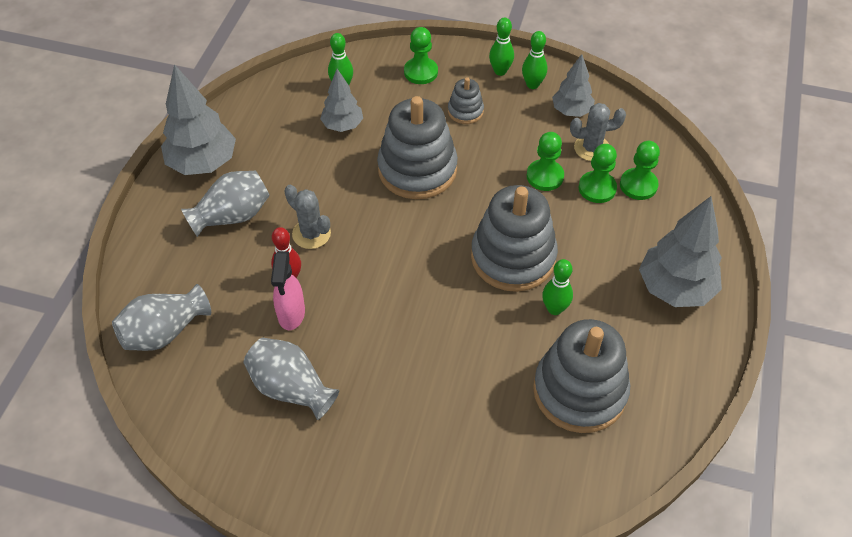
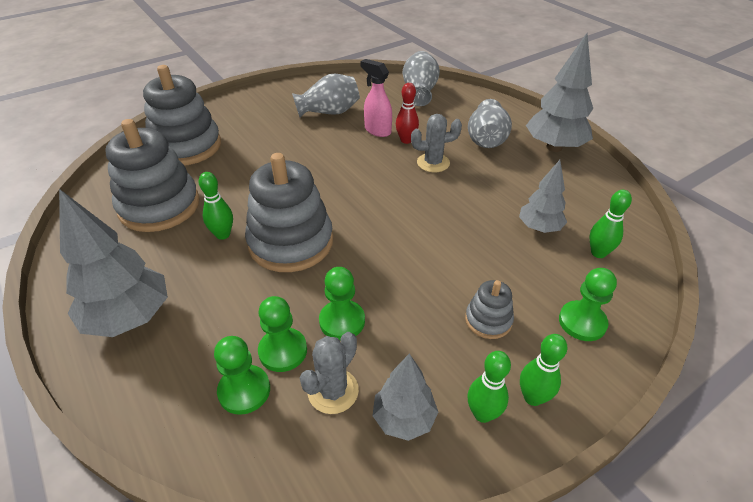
camera: 130 degrees right, 10 degrees down
grey stacking toy [377,96,458,199] -> grey stacking toy moved to [143,65,221,166]

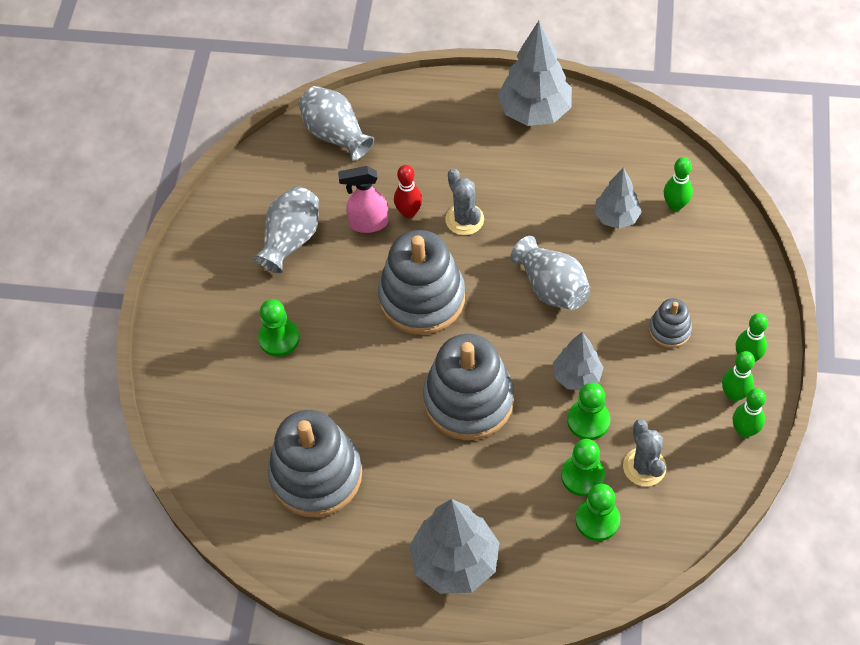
camera: 45 degrees left, 15 degrees up
grey stacking toy [143,65,221,166] -> grey stacking toy moved to [378,230,465,335]
green bowling pin [199,172,233,240] -> green bowling pin moved to [733,388,766,438]
grey tree [372,353,438,441] -> grey tree moved to [553,332,604,390]
grey cactus [411,114,462,172] -> grey cactus turned 60 degrees counterclockwise [445,168,484,235]
grey vase [468,99,512,148] -> grey vase moved to [510,236,591,310]
green pawn [559,268,617,341] -> green pawn moved to [258,299,300,357]

